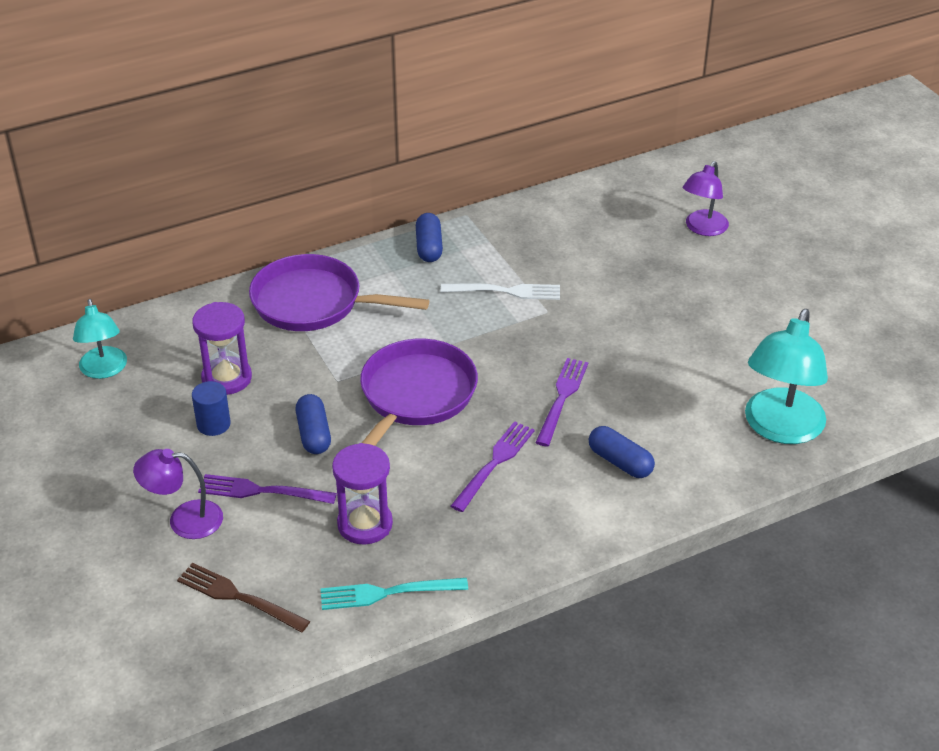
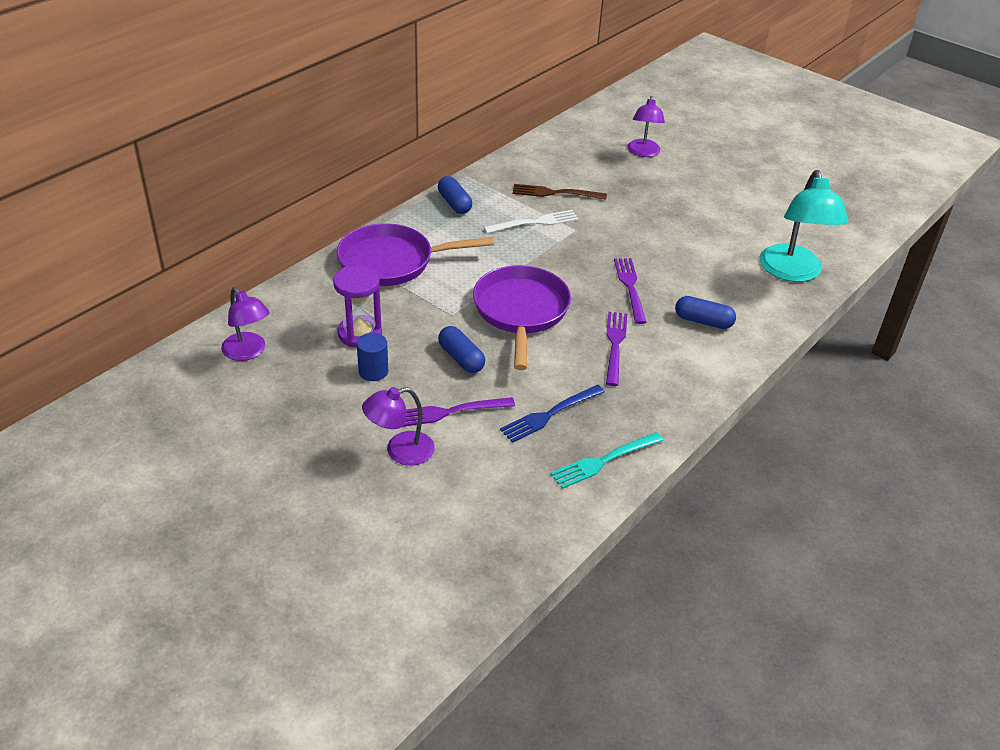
camera: 25 degrees left, 0 degrees up
turquoise lamp [73,299,127,379] -> purple lamp [221,287,270,361]
brown fork [177,563,310,633] -> brown fork moved to [513,184,607,200]
purple hourglass [332,443,393,545] -> blue fork [500,385,605,443]

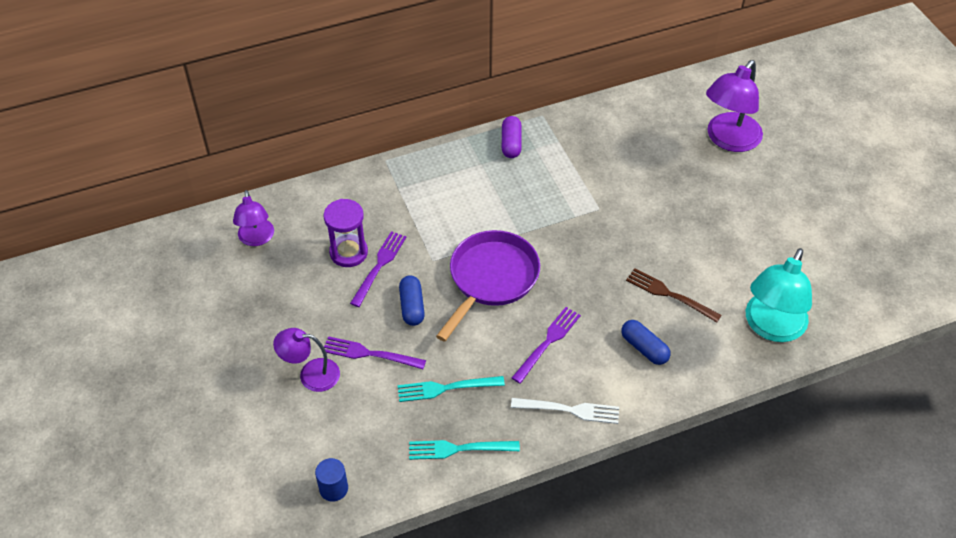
camera: 30 degrees right, 10 degrees up
purple pan [336,223,494,286] -> none
blue cylinder [357,333,388,381] -> blue cylinder moved to [315,458,348,502]
blue capsule [438,176,472,214] -> purple capsule [502,116,522,158]
white fork [484,210,579,233] -> white fork moved to [511,398,619,424]
blue fork [500,385,605,443] -> turquoise fork [398,376,505,402]
brown fork [513,184,607,200] -> brown fork moved to [626,268,722,322]
purple fork [614,258,646,324] -> purple fork moved to [350,231,406,307]
purple lamp [627,96,665,157] -> purple lamp [706,60,763,152], size x1.63

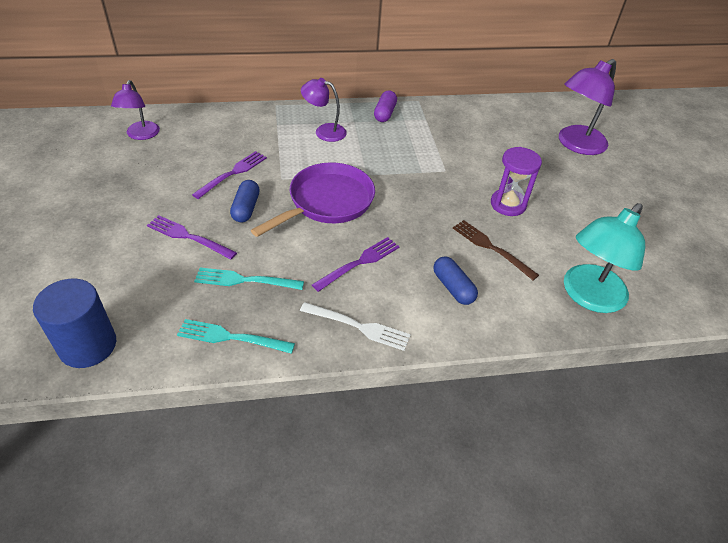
camera: 10 degrees right, 5 degrees down
purple lamp [273,328,340,392] -> purple lamp moved to [301,78,347,142]
blue cylinder [315,458,348,502] -> blue cylinder [33,279,116,368], size x1.78
purple hourglass [324,199,368,267] -> purple hourglass moved to [491,147,542,216]

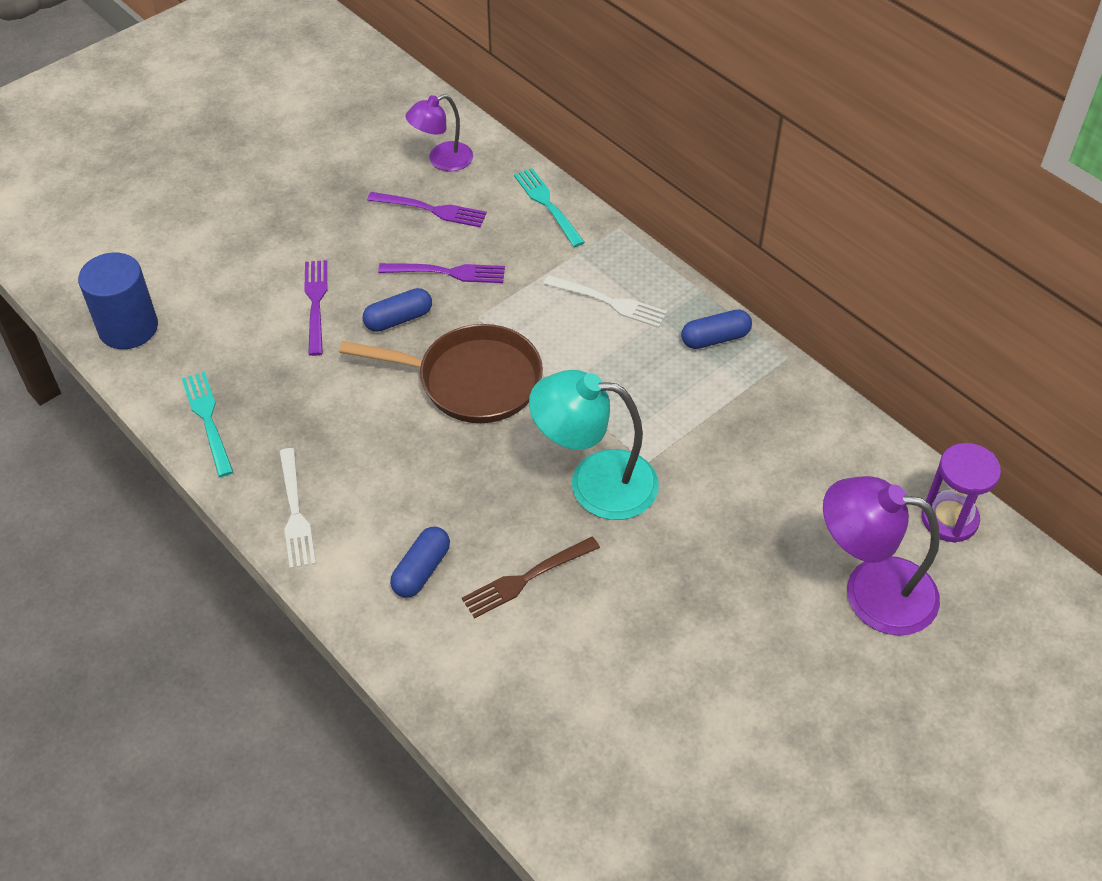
camera: 60 degrees right, 5 degrees up
turquoise fork [194,268,304,290] -> turquoise fork moved to [514,168,585,247]
purple pan [251,162,375,237] -> brown pan [339,324,543,423]
purple lamp [301,78,347,142] -> white fork [543,275,667,328]
purple fork [312,237,399,292] -> purple fork moved to [367,192,487,227]
purple capsule [374,91,397,122] -> blue capsule [681,310,752,349]
brown fork [453,220,539,280] -> brown fork turned 135 degrees counterclockwise [462,537,600,619]
purple hourglass [491,147,542,216] -> purple hourglass moved to [921,443,1001,543]
turquoise lamp [564,203,645,313] -> turquoise lamp moved to [529,370,659,520]

